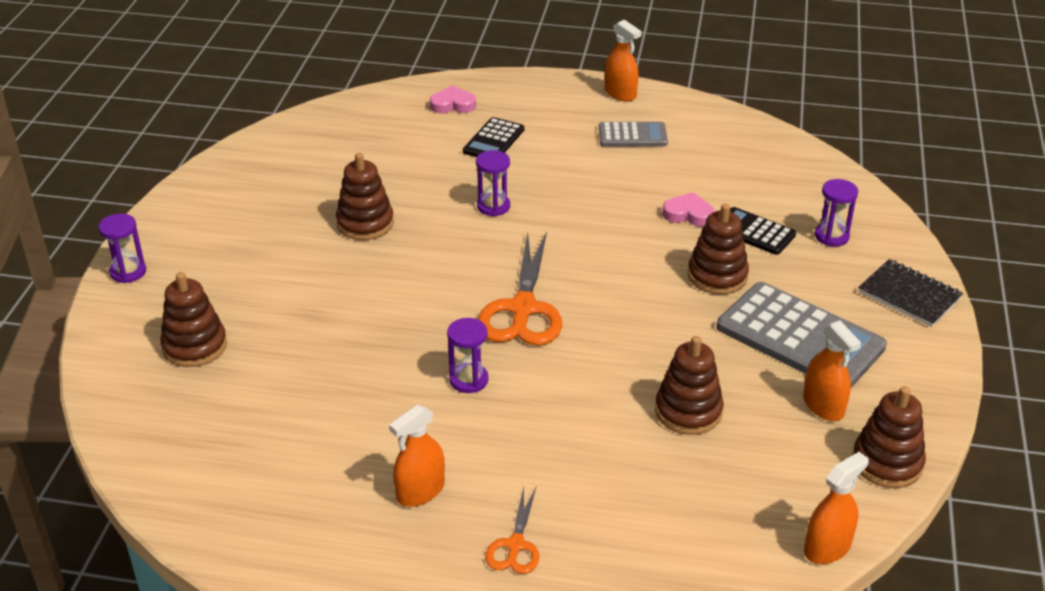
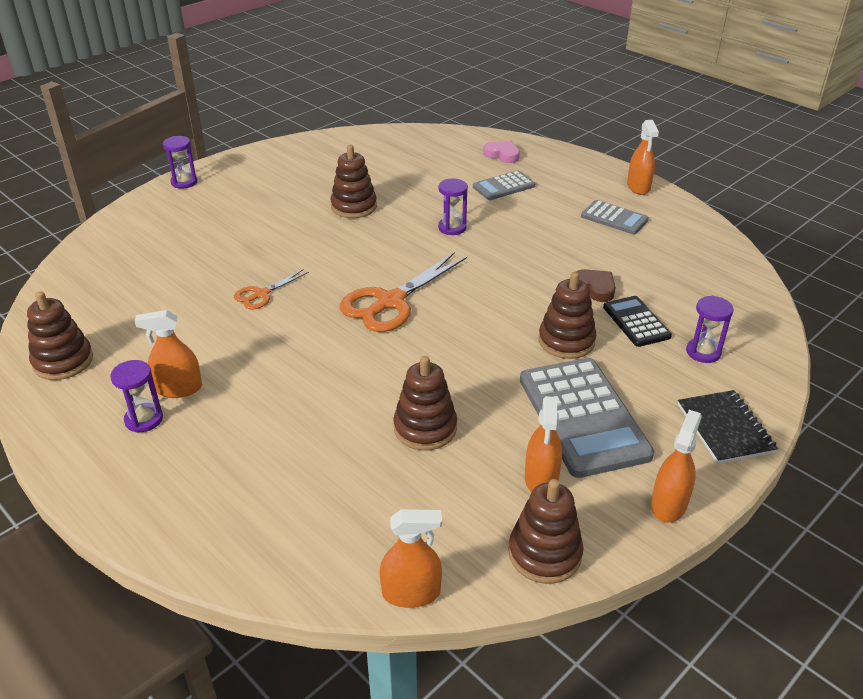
camera: 35 degrees right, 0 degrees up
brown stacking toy [160,272,227,367] -> brown stacking toy moved to [27,291,93,380]
purple hourglass [447,318,488,393] -> purple hourglass moved to [110,360,163,433]
black calculator [463,117,524,157] -> grey calculator [473,170,535,200]
orange scissors [485,487,539,574] -> orange scissors moved to [234,269,309,309]
pink heart [663,192,715,227] -> brown heart [576,269,616,302]
none -> orange spray bottle [651,410,702,523]

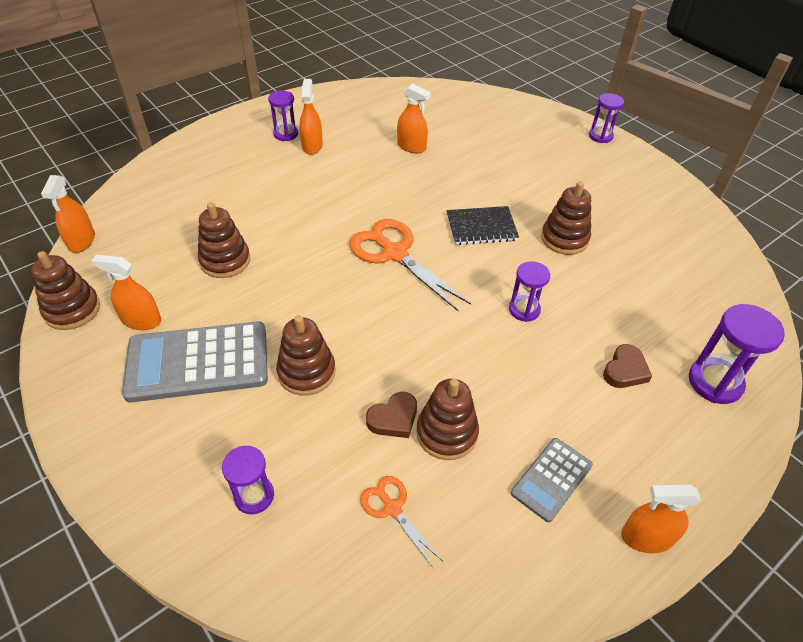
camera: 95 degrees right, 10 degrees up
brown stacking toy [27,291,93,380] -> brown stacking toy moved to [416,379,479,460]
orange scissors [234,269,309,309] -> orange scissors moved to [360,476,443,568]
grey calculator [473,170,535,200] -> brown heart [603,344,652,388]
pink heart [483,141,520,163] -> purple hourglass [689,304,785,404]
black calculator [603,296,672,347] -> none
orange spray bottle [651,410,702,523] -> orange spray bottle moved to [397,84,431,154]
black notebook [678,390,778,464] -> black notebook moved to [447,206,519,245]

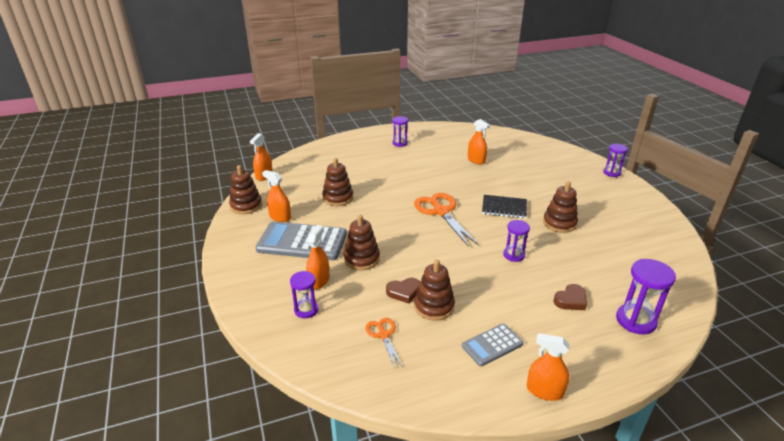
camera: 20 degrees right, 15 degrees down
orange spray bottle [299,79,323,155] -> orange spray bottle moved to [306,225,329,289]

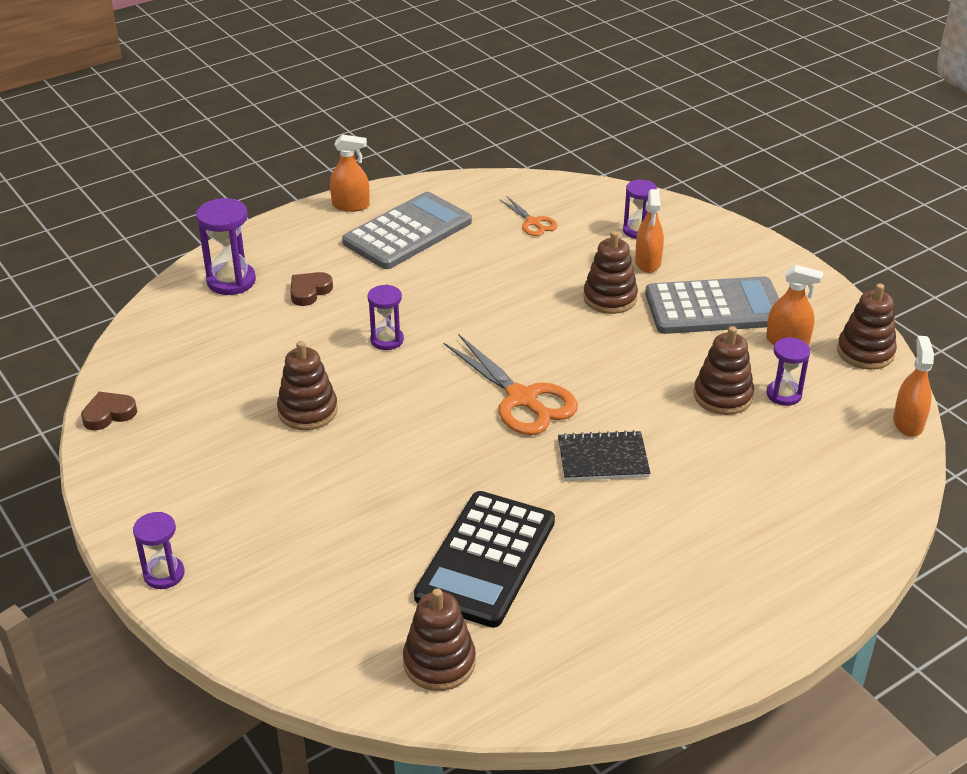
camera: 165 degrees right, 5 degrees up
brown heart [386,278,420,304] -> brown heart moved to [81,392,137,430]
purple hourglass [392,116,408,147] -> purple hourglass moved to [767,337,810,406]
brown stacking toy [414,260,455,321] -> brown stacking toy moved to [403,588,476,691]
grey calculator [462,324,524,367] -> grey calculator [342,192,472,269], size x1.86
orange spray bottle [468,119,490,164] -> black calculator [414,491,555,628]
black notebook [482,195,527,219] -> black notebook moved to [558,430,650,481]

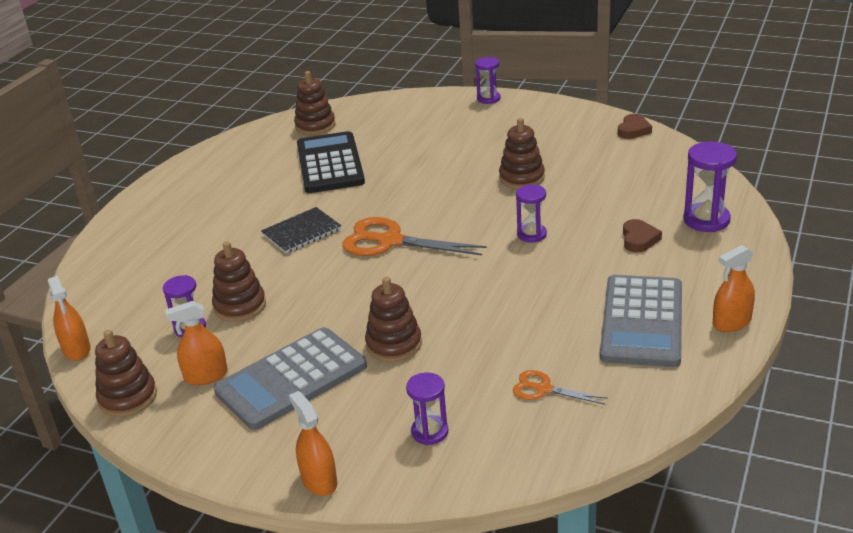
camera: 150 degrees right, 5 degrees down
orange spray bottle [635,189,664,273] -> orange spray bottle moved to [289,391,337,496]

